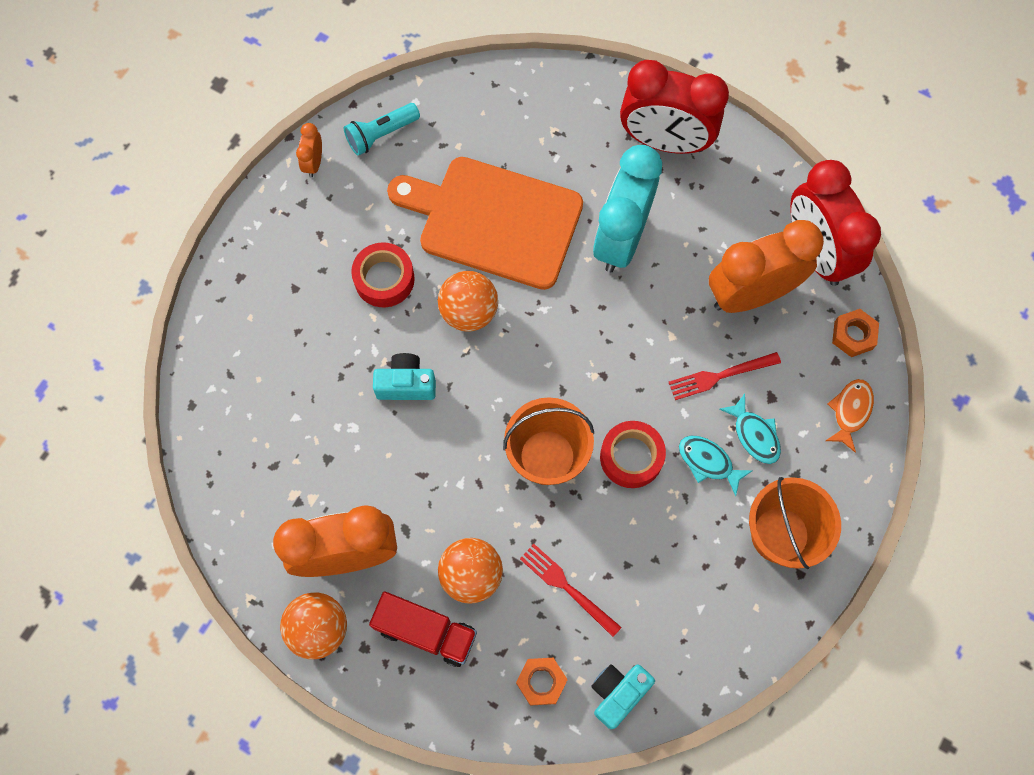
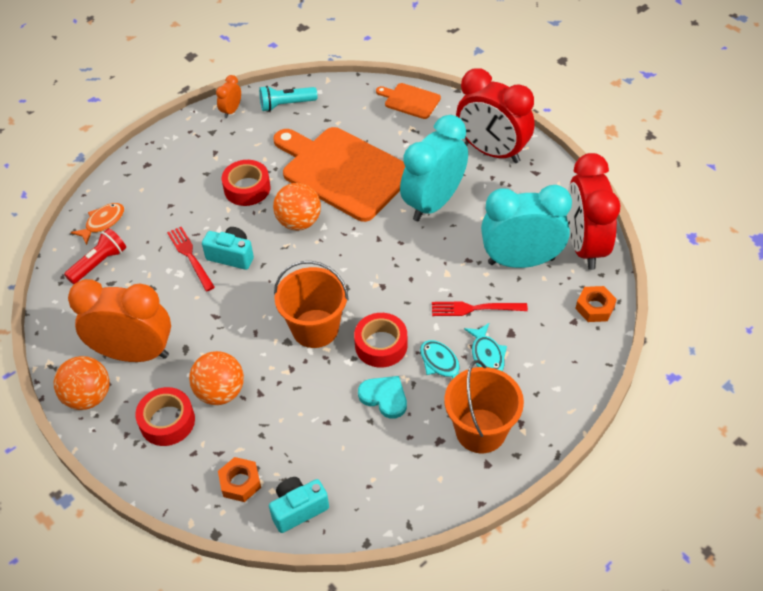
camera: 20 degrees right, 20 degrees down
red truck [369,591,477,667] -> red tape [135,387,195,446]
red fork [520,544,622,637] -> red fork moved to [167,227,215,291]
orange clock [709,220,824,313] -> turquoise clock [481,185,572,268]
orange fish [826,379,874,453] -> orange fish moved to [71,203,124,245]
none -> red flashlight [64,228,126,284]
none -> turquoise heart [358,376,407,419]
none -> orange cutting board [376,83,441,119]

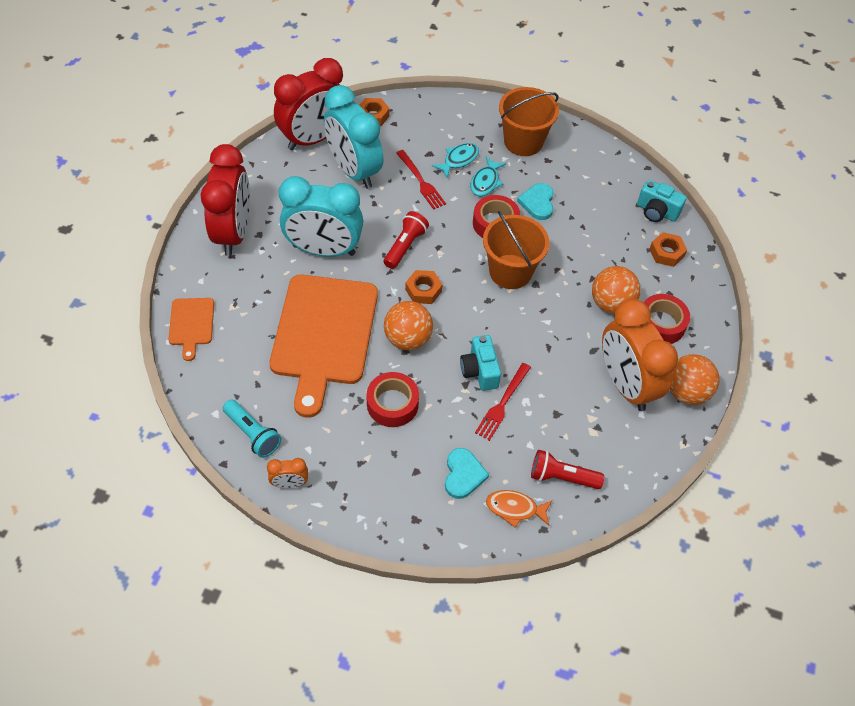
camera: 125 degrees left, 5 degrees up
none -> red flashlight [384,211,429,269]
none -> orange nut [405,270,443,304]
none -> turquoise heart [445,448,489,499]

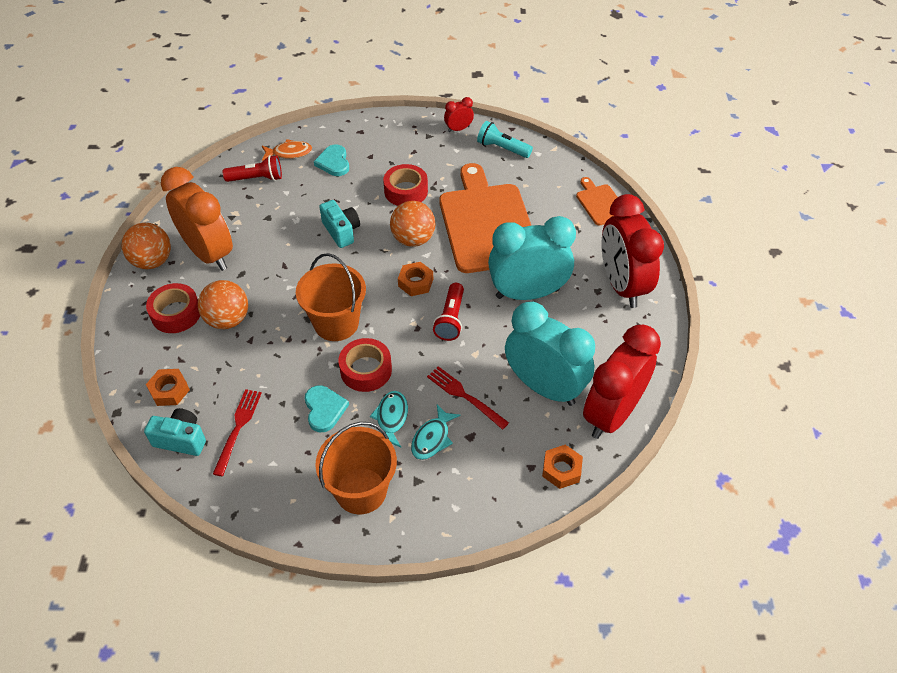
camera: 165 degrees right, 5 degrees down
orange clock [267,458,308,488] -> red clock [444,97,474,132]
red fork [475,363,531,441] -> red fork moved to [213,389,262,476]

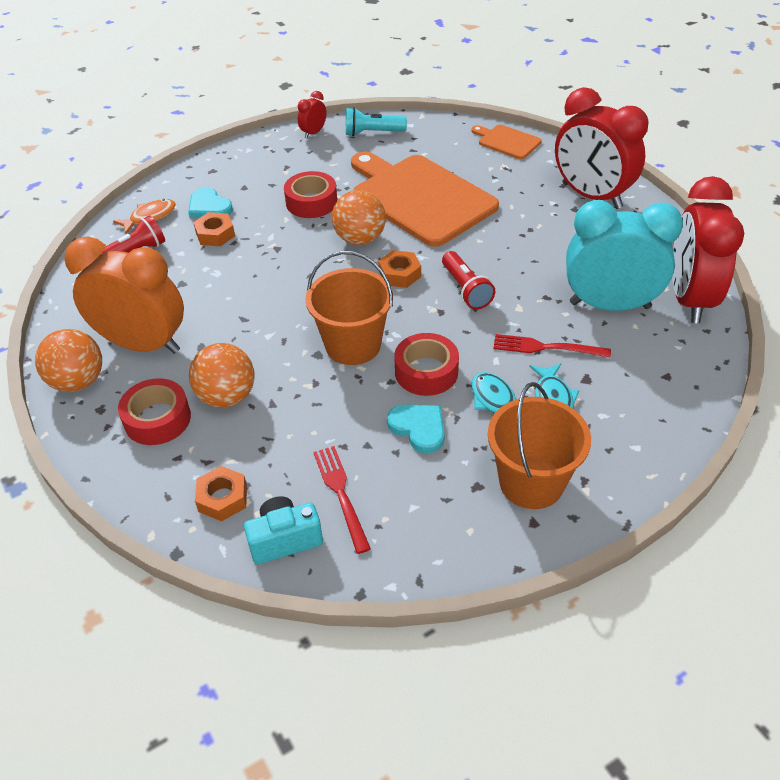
camera: 30 degrees left, 5 degrees down
turquoise camera [319,200,360,248] -> none
turquoise clock [488,216,576,300] -> none
orange nut [542,445,583,489] -> orange nut moved to [193,212,235,246]

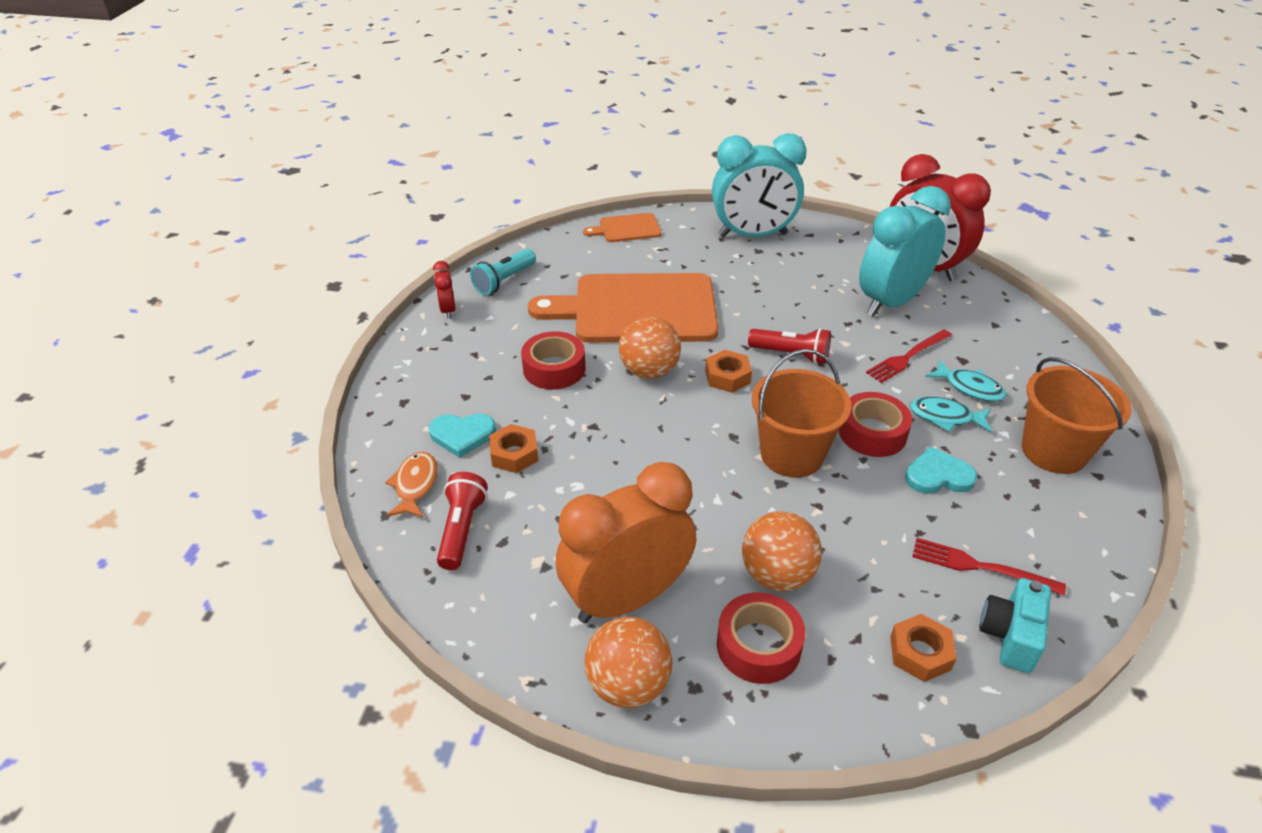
camera: 50 degrees left, 5 degrees down
red clock [555,87,649,209] -> turquoise clock [712,133,807,238]

